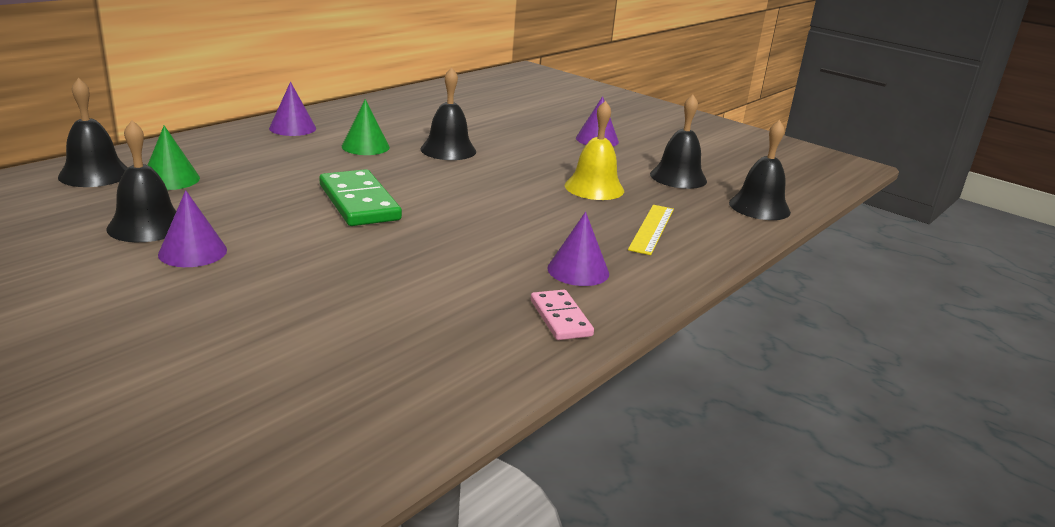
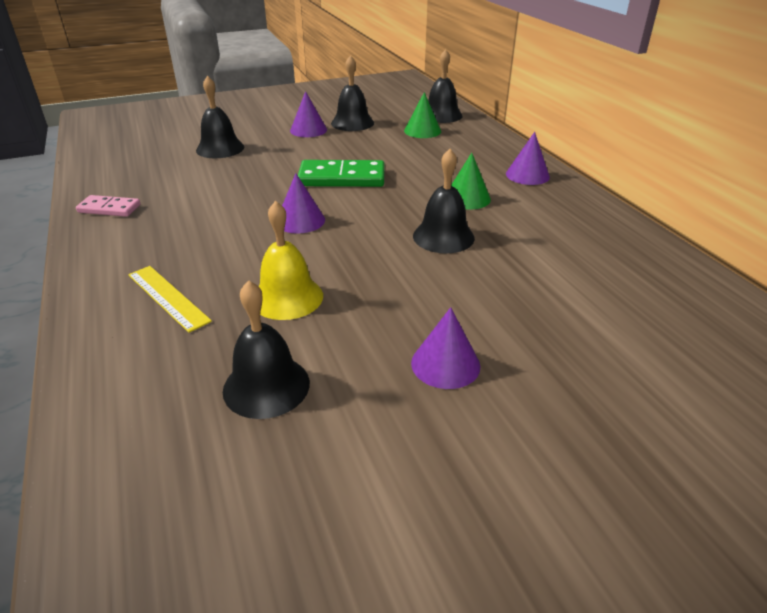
camera: 120 degrees right, 10 degrees up
purple cone [547,212,609,286] -> purple cone moved to [282,173,325,234]
black bell [729,120,791,220] -> black bell moved to [196,76,244,158]

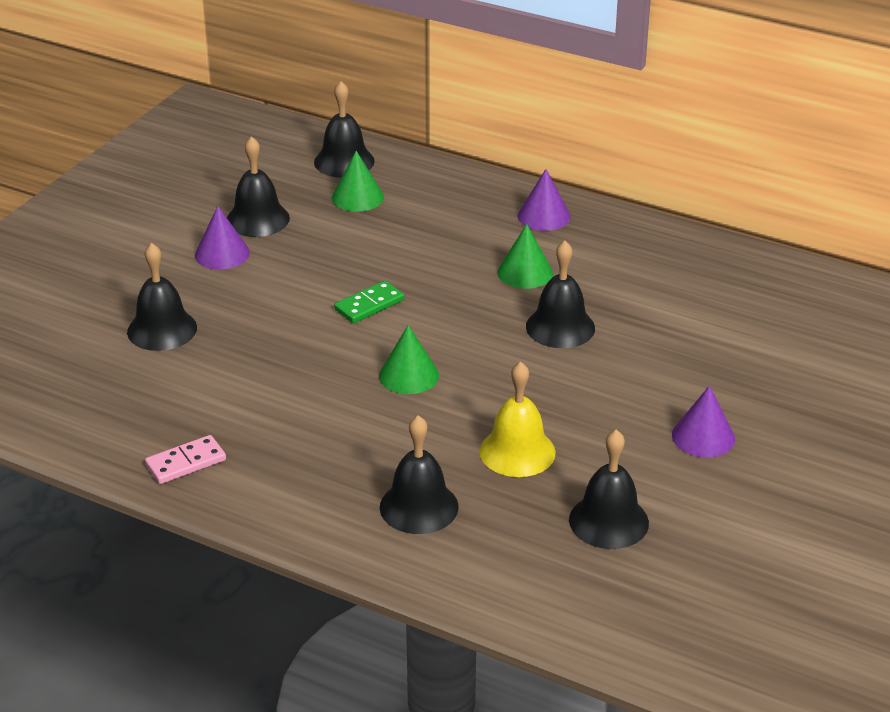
camera: 40 degrees left, 0 degrees up
yellow ruler [128,266,212,333] -> black bell [380,415,459,534]
purple cone [282,173,325,234] -> green cone [379,325,439,394]
green domino [298,160,385,187] -> green domino [334,281,404,323], size x0.59

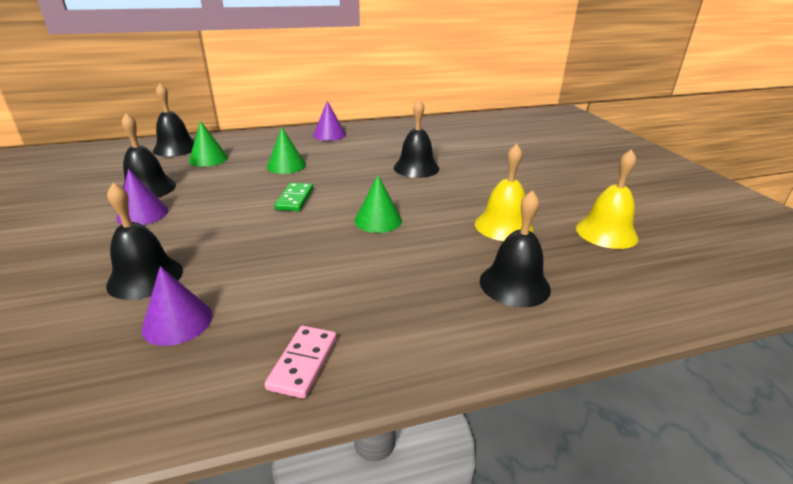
camera: 45 degrees left, 5 degrees down
green cone [497,224,553,289] -> green cone moved to [267,127,306,174]
black bell [569,430,649,549] -> yellow bell [576,149,638,249]
purple cone [672,385,735,458] -> purple cone moved to [142,266,213,346]

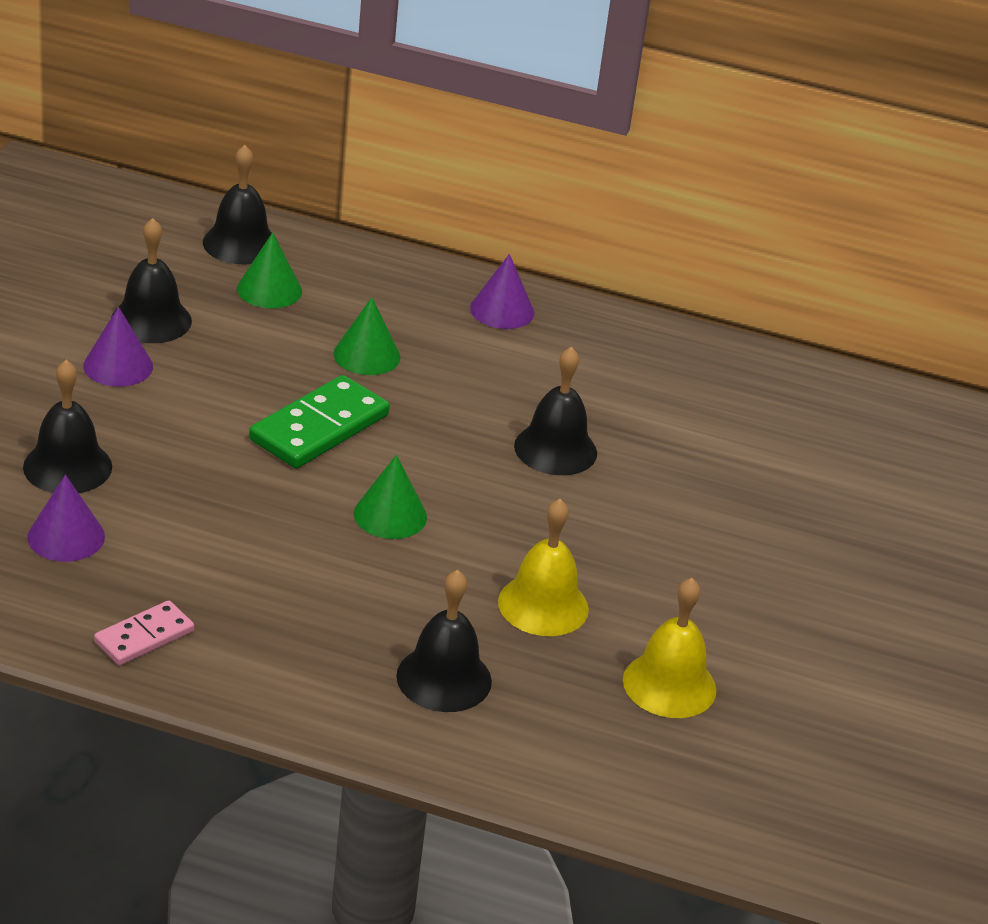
camera: 30 degrees right, 5 degrees up
green domino [275,183,313,211] -> green domino [249,375,390,468], size x1.69

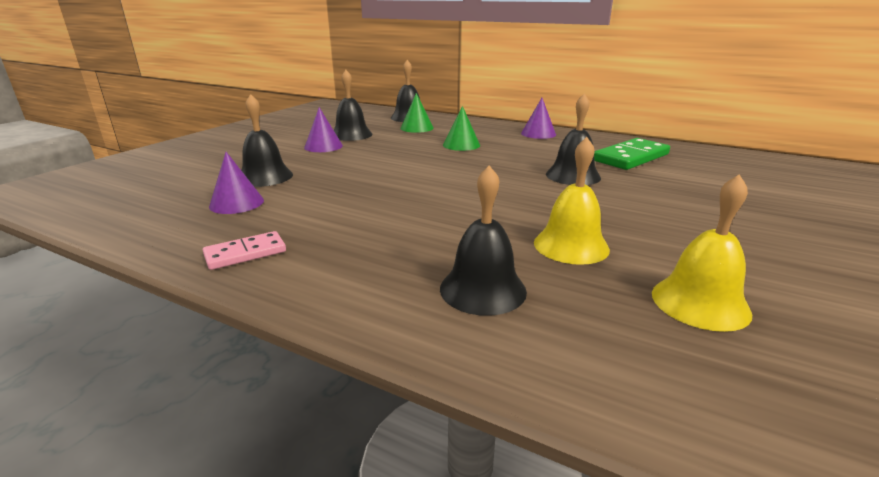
camera: 15 degrees right, 10 degrees down
green domino [249,375,390,468] -> green domino moved to [594,138,670,170]
green cone [354,455,427,539] -> none

